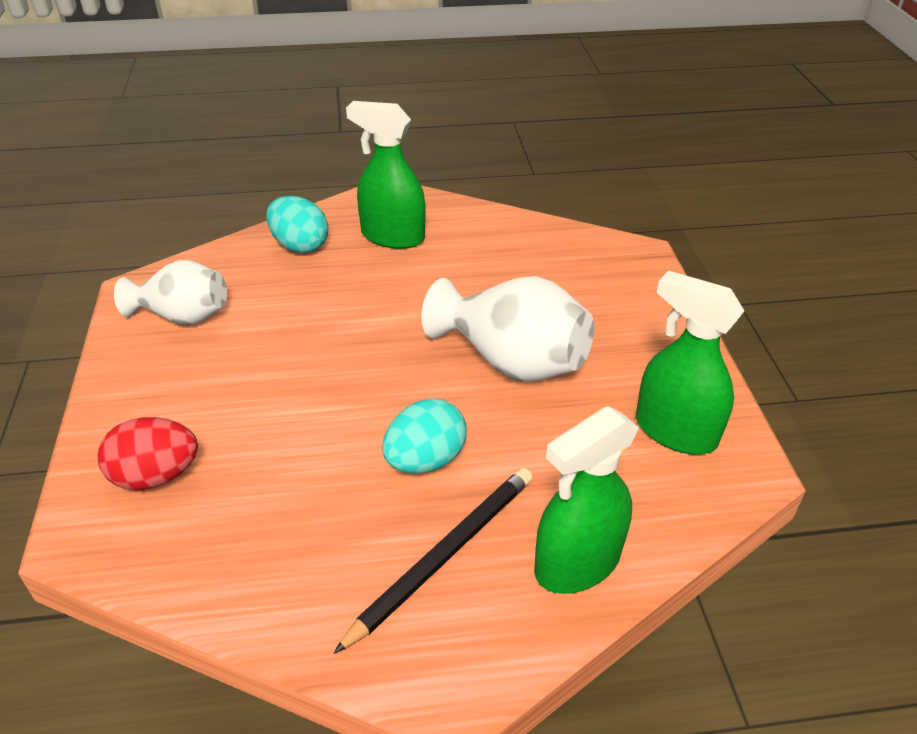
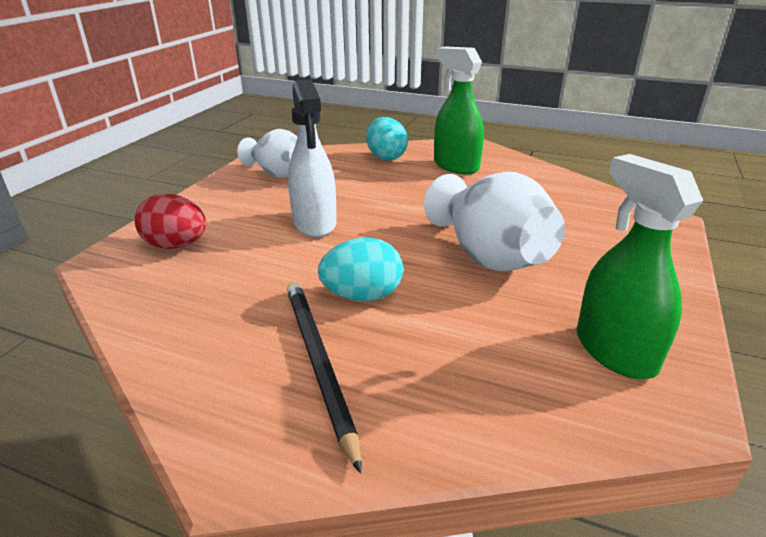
camera: 30 degrees right, 10 degrees down
black pencil [334,468,532,654] -> black pencil turned 90 degrees counterclockwise [287,282,362,474]
green spray bottle [534,406,639,594] -> none
none -> white spray bottle [288,79,337,237]

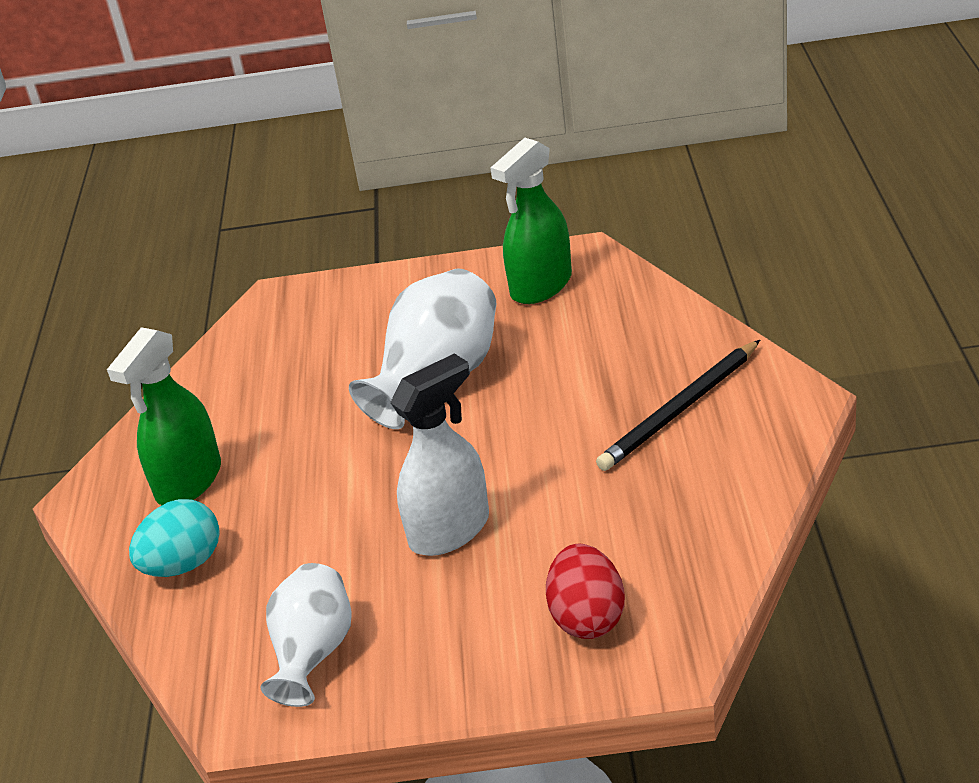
camera: 110 degrees left, 5 degrees up
turquoise egg [318,238,403,301] -> none

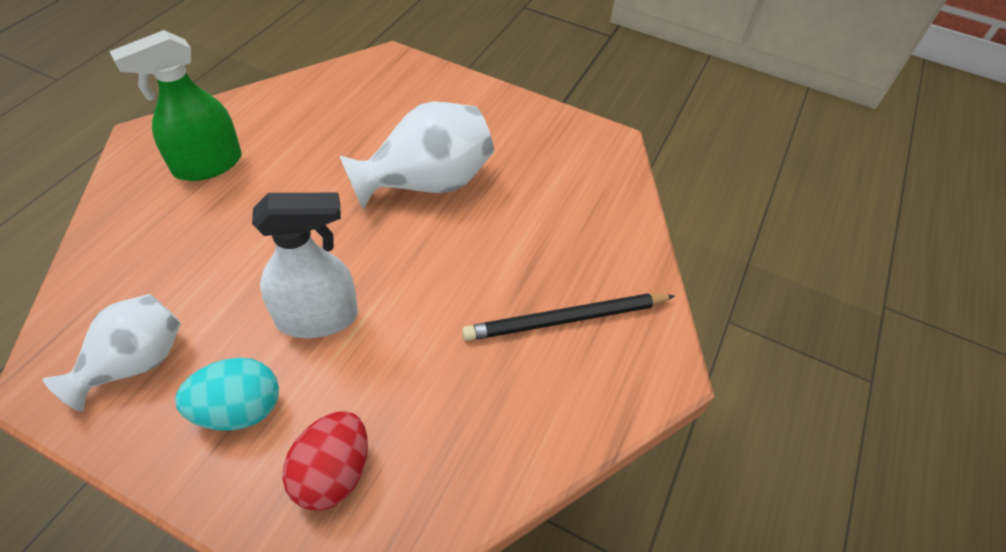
camera: 20 degrees right, 15 degrees up
turquoise egg [129,499,220,577] -> turquoise egg moved to [176,358,279,431]
green spray bottle [491,138,572,304] -> none

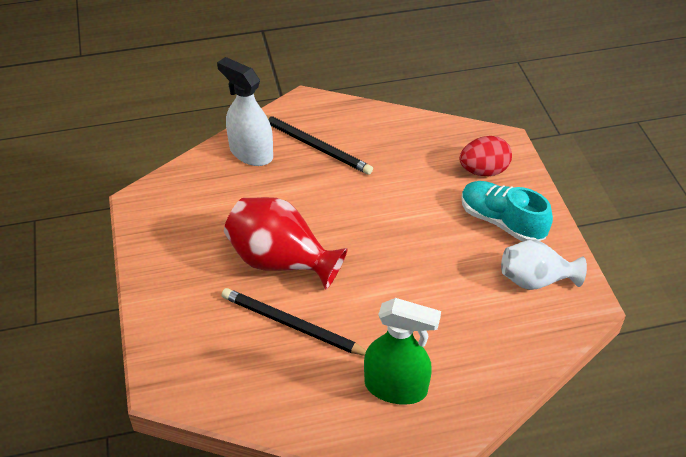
camera: 125 degrees left, 5 degrees down
turquoise egg [176,358,279,431] -> turquoise shoe [461,181,553,242]
white spray bottle [252,193,358,338] -> white spray bottle moved to [217,57,273,166]
white vase [339,102,494,209] -> red vase [224,197,347,290]
none -> black pencil [222,288,366,356]

